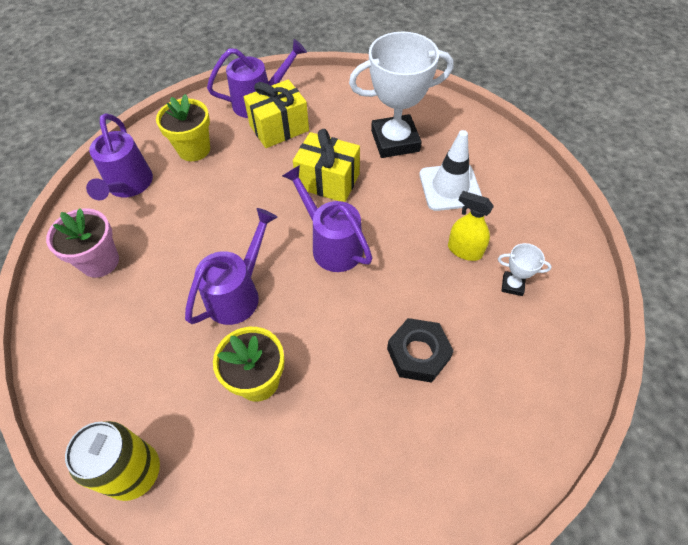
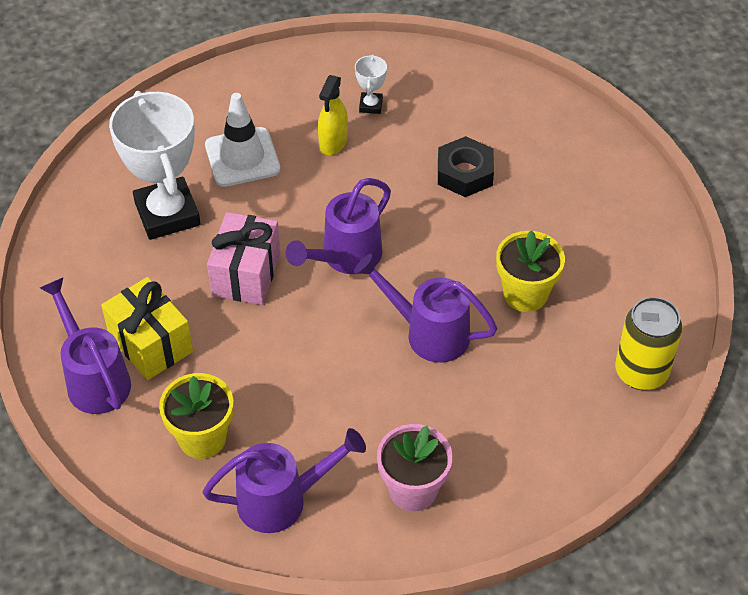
camera: 100 degrees left, 5 degrees down
yellow gift [293,129,360,202] -> pink gift [207,212,280,305]

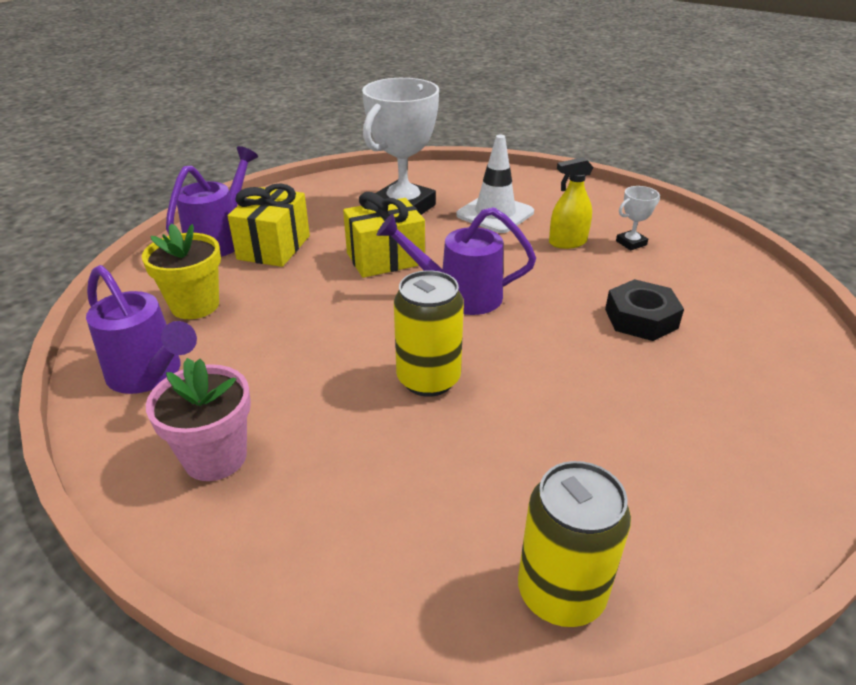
camera: 55 degrees right, 15 degrees down
pink gift [207,212,280,305] -> yellow gift [343,192,425,278]
purple watering can [354,254,498,363] -> yellow can [394,270,464,397]
yellow flower pot [496,230,565,312] -> none

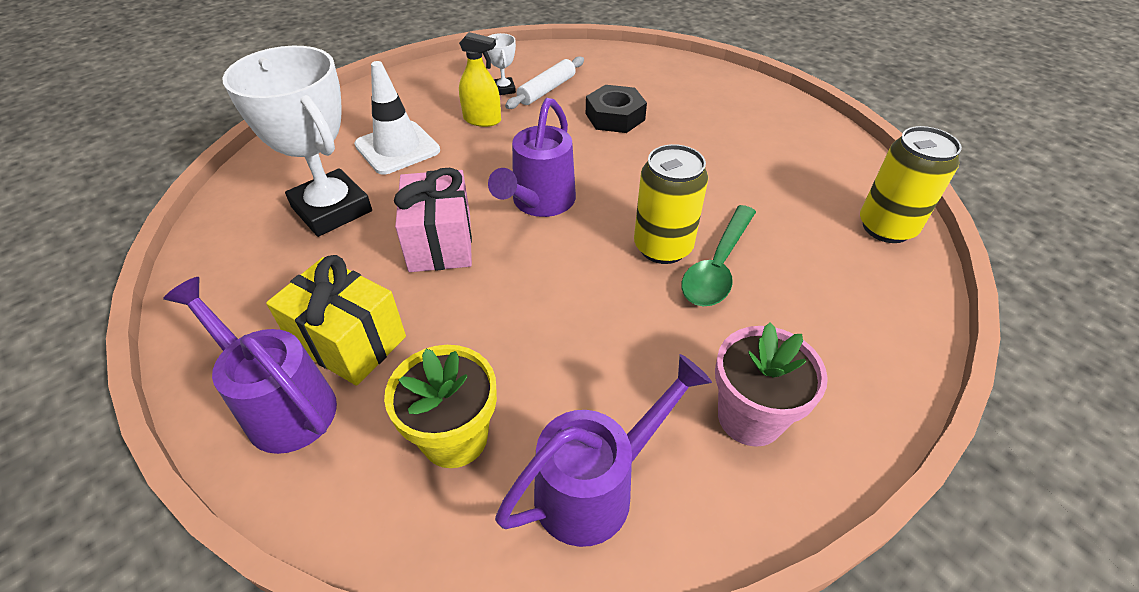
camera: 75 degrees left, 10 degrees up
yellow gift [343,192,425,278] -> pink gift [394,168,472,272]
yellow spray bottle [549,157,593,249] -> yellow spray bottle turned 75 degrees counterclockwise [459,32,501,127]
none -> white rolling pin [505,56,584,109]
none -> green spoon [681,205,756,306]

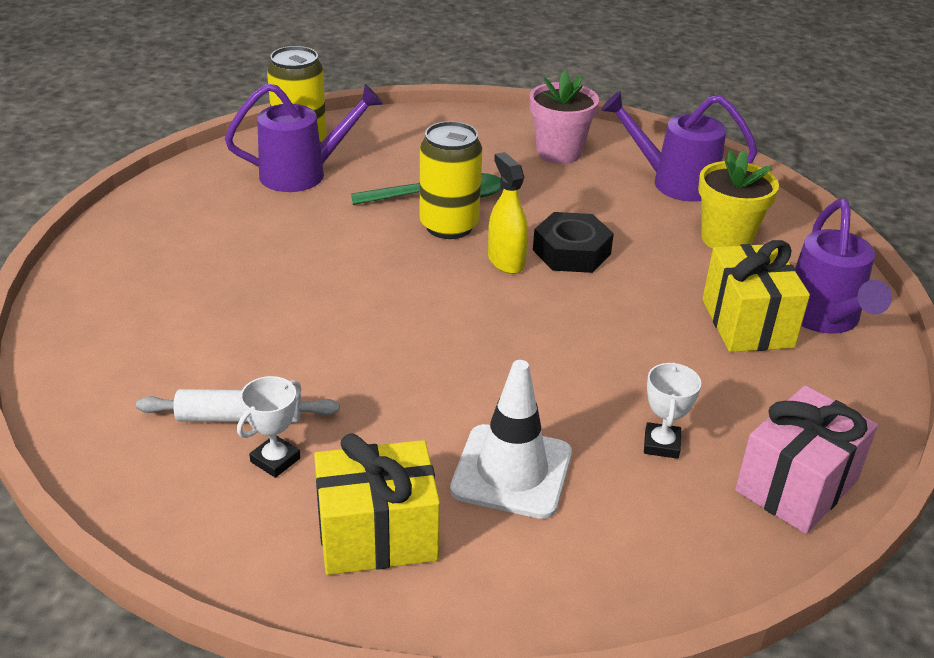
camera: 130 degrees left, 10 degrees down
white trophy [223,46,372,237] -> white trophy [644,362,701,459], size x0.43
pink gift [394,168,472,272] -> pink gift moved to [735,385,878,534]
yellow spray bottle [459,32,501,127] -> yellow spray bottle moved to [488,152,528,274]
purple watering can [488,98,576,217] -> purple watering can moved to [225,83,383,192]
black nut [586,85,647,133] -> black nut moved to [533,212,614,273]
none -> yellow gift [314,434,440,575]

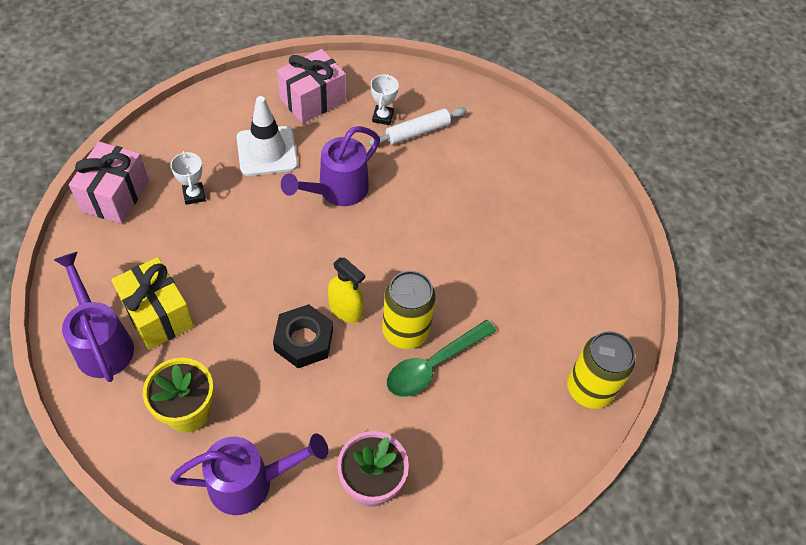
camera: 150 degrees right, 20 degrees up
purple watering can [225,83,383,192] -> purple watering can moved to [281,126,380,206]
yellow gift [314,434,440,575] -> pink gift [277,49,346,123]

